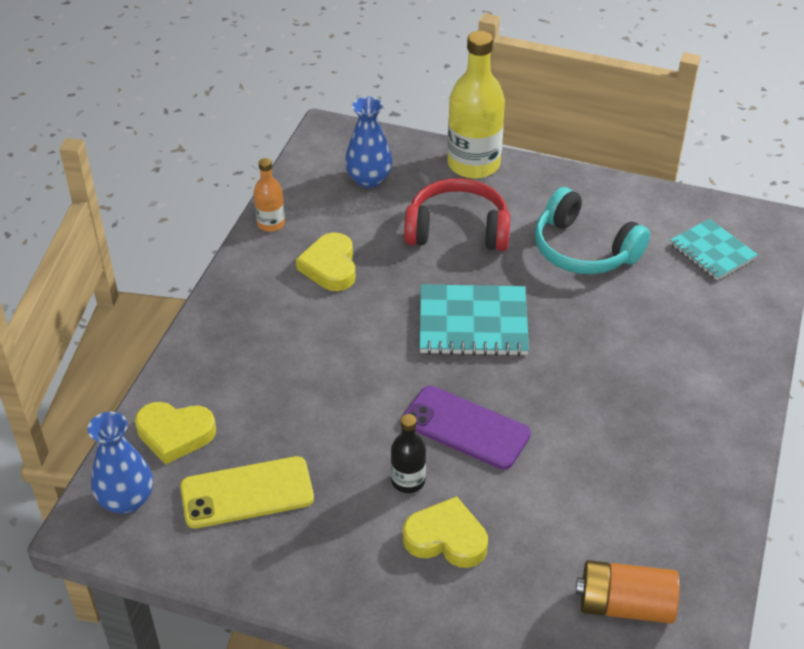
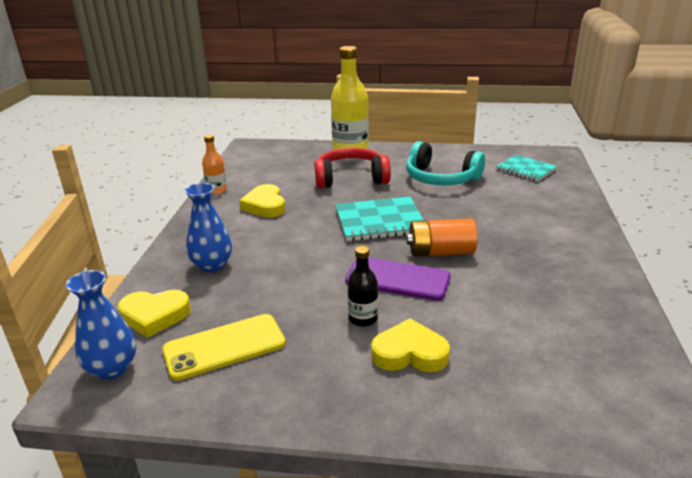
camera: 10 degrees left, 15 degrees down
blue vase [345,97,393,188] -> blue vase moved to [185,183,232,272]
orange battery [576,560,680,624] -> orange battery moved to [406,218,478,257]

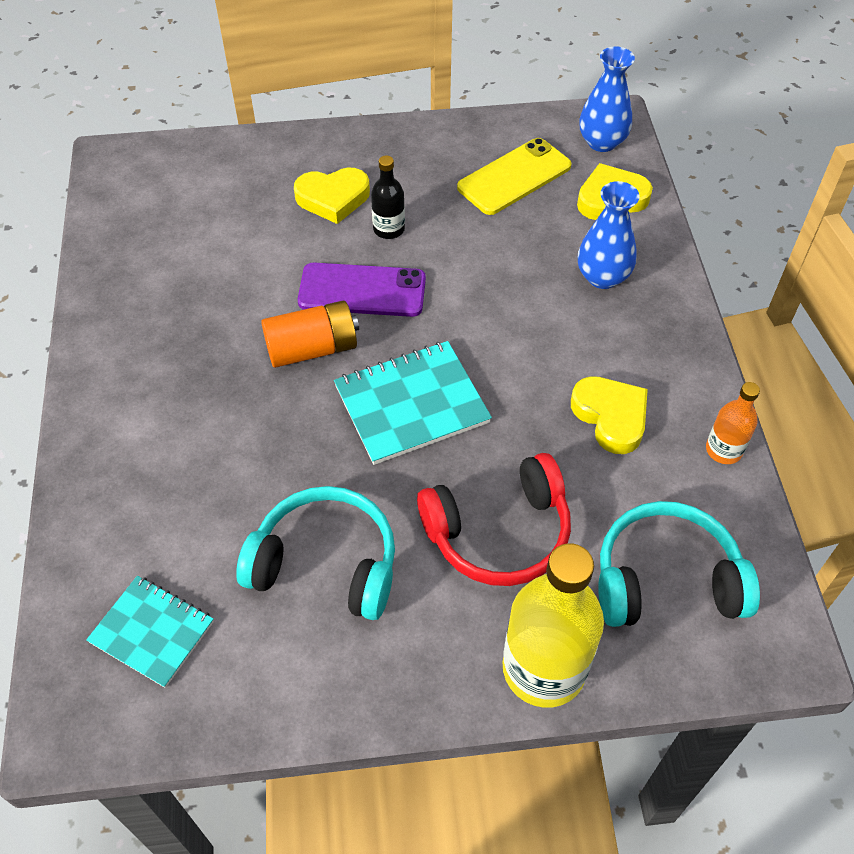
camera: 165 degrees right, 25 degrees up
none -> turquoise headphones [598,501,760,627]

